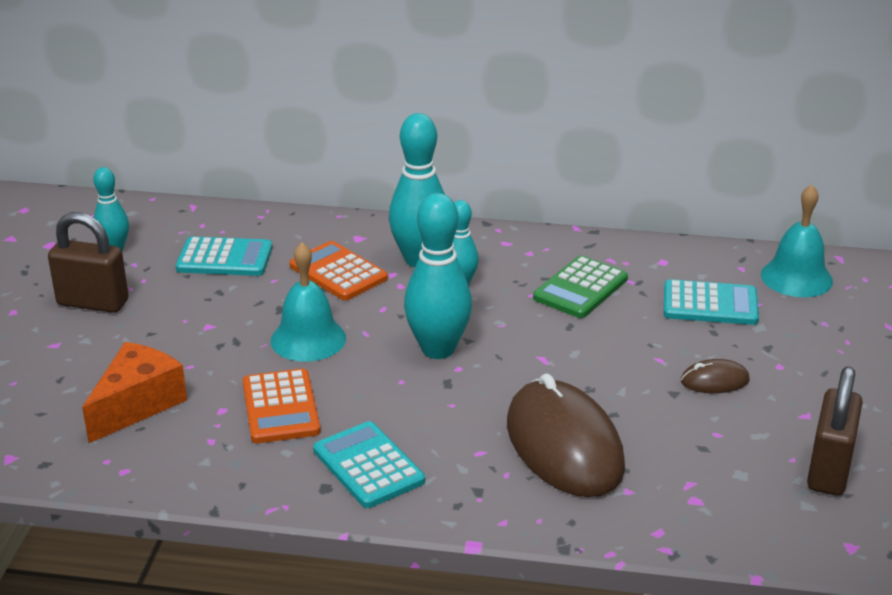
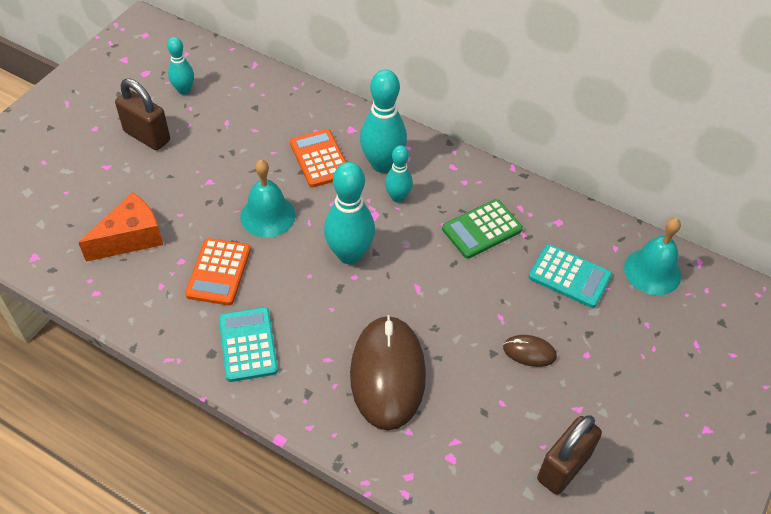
camera: 20 degrees right, 20 degrees up
turquoise calculator [176,236,272,276] -> none

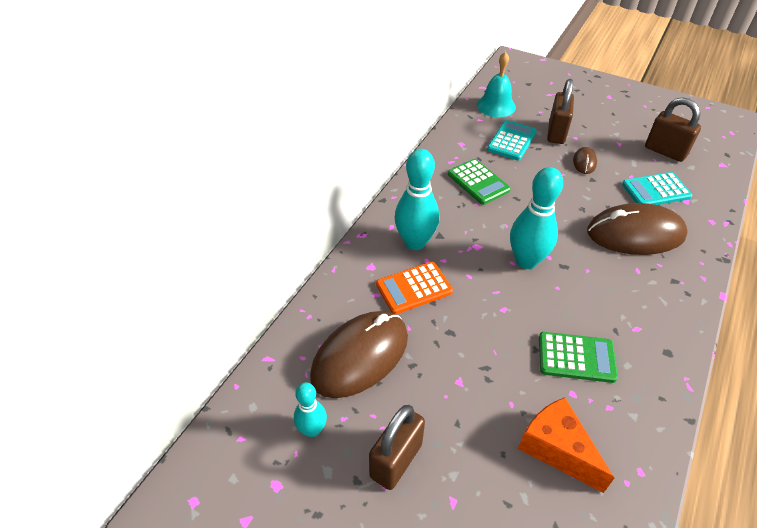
camera: 90 degrees left, 5 degrees down
orange calculator [185,238,251,305] -> green calculator [539,332,618,383]
turquoise calculator [219,307,278,382] -> turquoise calculator moved to [622,172,692,205]
turquoise bell [240,160,296,238] -> none
turquoise bowling pin [385,145,413,203] -> none
none -> brown mouse [310,311,408,398]
none -> brown padlock [547,79,574,144]

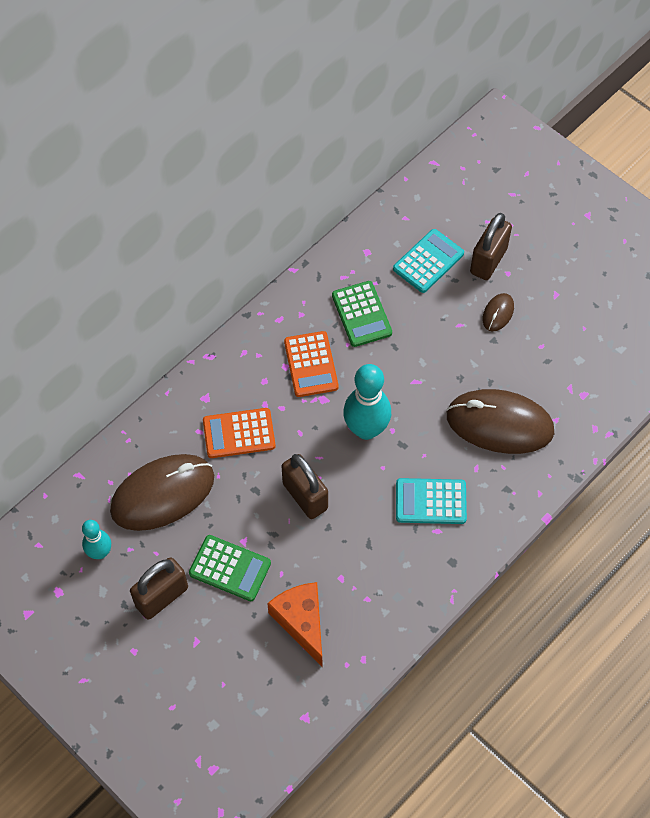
camera: 15 degrees right, 15 degrees up
turquoise bowling pin [395,149,439,250] -> none
turquoise bell [477,52,516,117] -> none
green calculator [539,332,618,383] -> green calculator moved to [189,535,271,601]
turquoise calculator [622,172,692,205] -> turquoise calculator moved to [396,478,467,524]
brown padlock [645,97,701,162] -> brown padlock moved to [282,454,328,519]
none -> orange calculator [284,331,339,397]

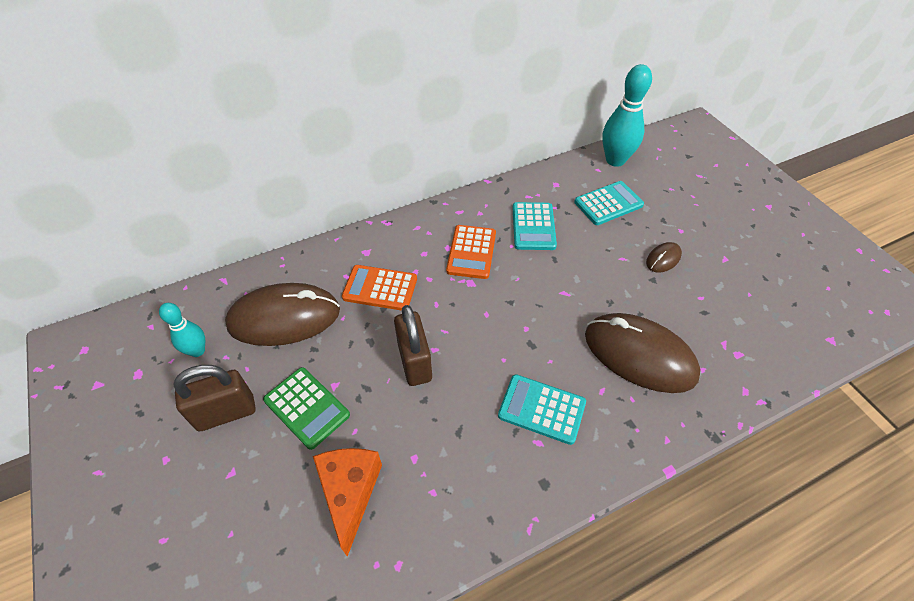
camera: 20 degrees right, 10 degrees down
green calculator [332,281,392,347] -> turquoise calculator [512,202,557,250]
turquoise bowling pin [343,364,391,440] -> turquoise bowling pin moved to [602,64,652,167]
brown padlock [470,213,512,280] -> none

